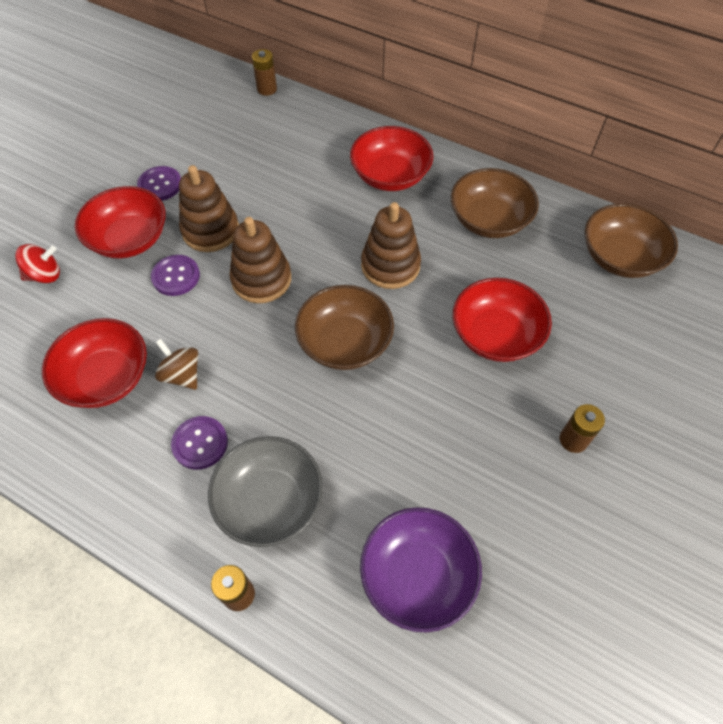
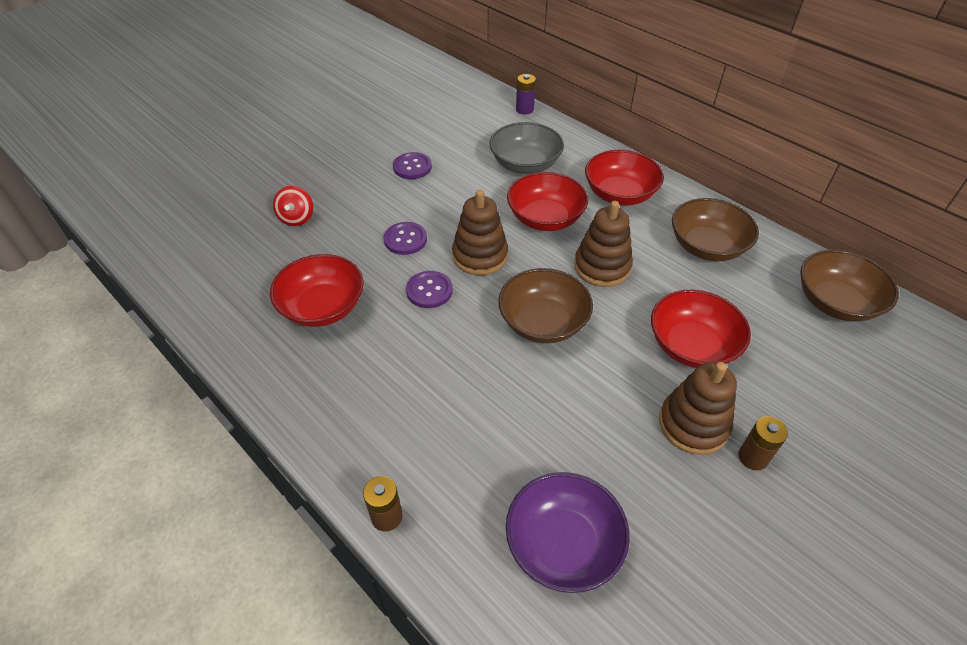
camera: 15 degrees right, 10 degrees down
red spinning top [15,244,60,283] -> red spinning top turned 90 degrees clockwise [273,186,313,226]
red bowl [75,186,166,258] -> red bowl moved to [507,172,588,231]
brown spinning top [155,339,198,390] -> none
purple button [171,416,228,470] -> purple button moved to [406,271,453,308]
brown stacking toy [179,165,239,252] -> brown stacking toy moved to [659,362,737,455]
grey bowl [208,436,323,547] -> grey bowl moved to [490,122,564,174]
brown battery [252,49,277,96] -> purple battery [516,74,536,115]

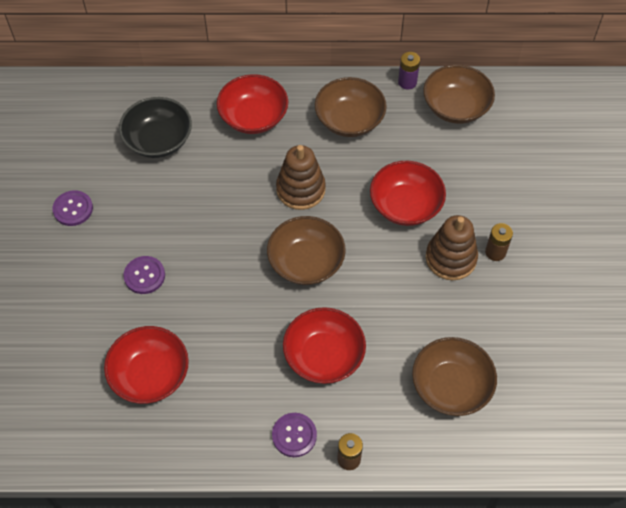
camera: 45 degrees left, 10 degrees up
red spinning top [273,186,313,226] -> none
purple button [406,271,453,308] -> purple button moved to [272,413,317,457]
brown stacking toy [452,190,508,275] -> none
grey bowl [490,122,564,174] -> black bowl [119,97,192,158]
purple bowl [506,472,630,593] -> brown bowl [412,337,497,416]
red bowl [507,172,588,231] -> red bowl moved to [283,307,366,384]
purple battery [516,74,536,115] -> purple battery moved to [398,52,420,90]

